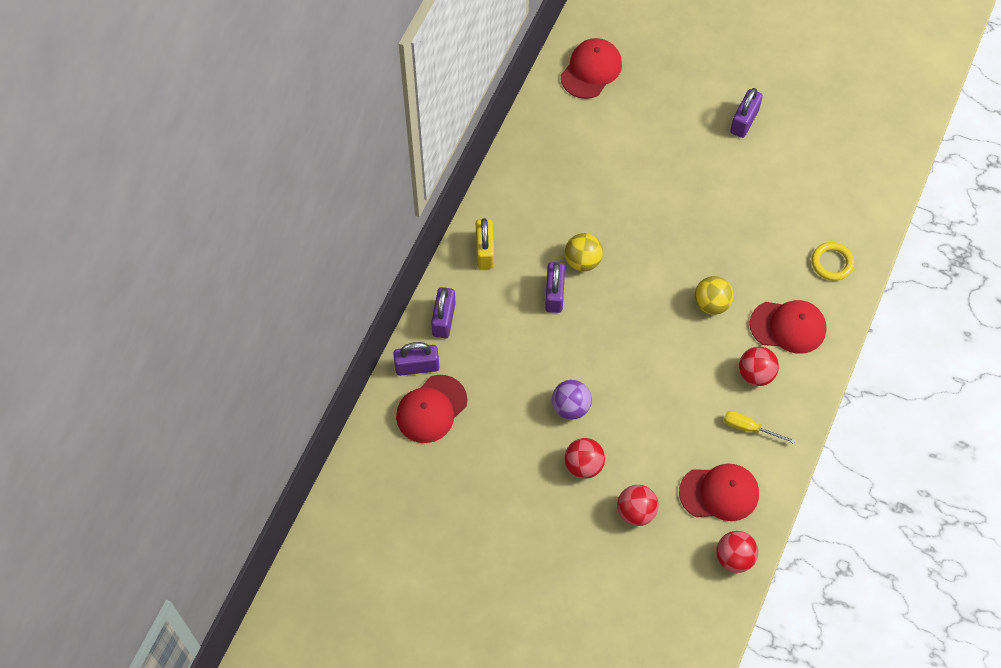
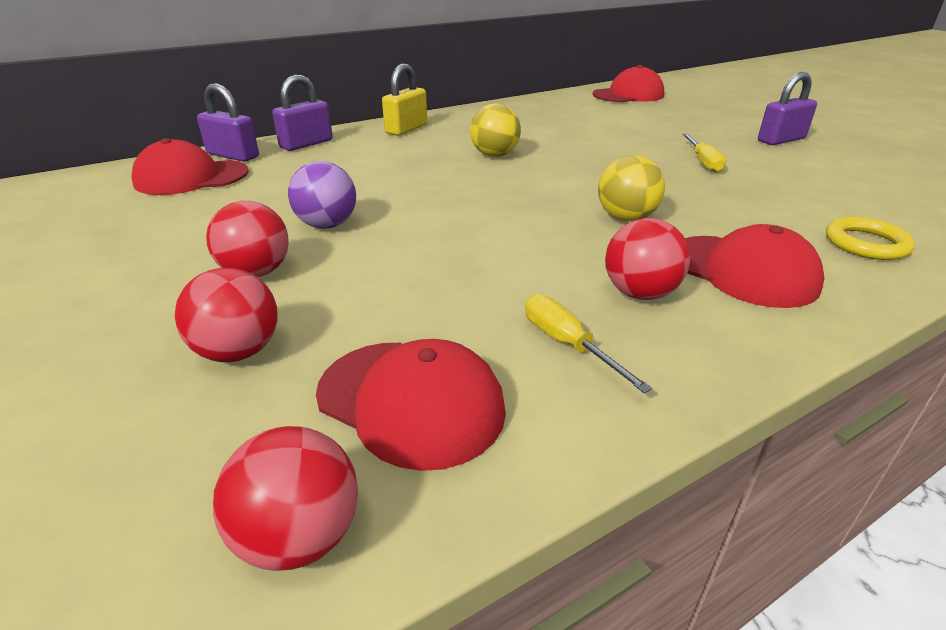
camera: 35 degrees right, 30 degrees down
purple padlock [545,262,565,313] -> none
none -> yellow screwdriver [683,134,727,173]

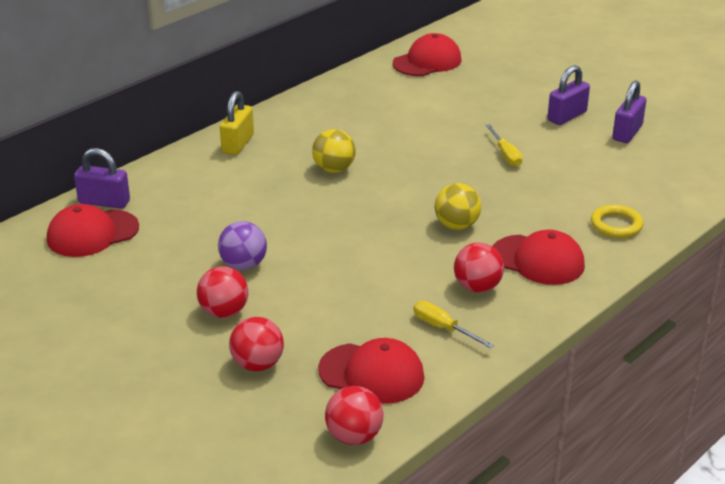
camera: 15 degrees left, 0 degrees up
purple padlock [272,75,333,151] -> purple padlock moved to [612,80,646,143]

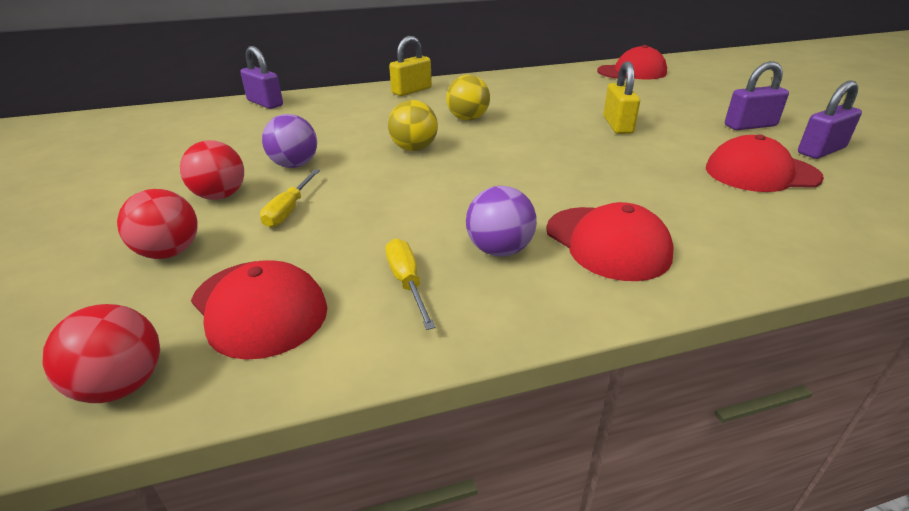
camera: 30 degrees right, 0 degrees up
red cap [47,204,139,257] -> red cap moved to [706,134,824,192]
yellow ball [435,183,481,230] -> yellow ball moved to [388,100,438,151]
red ball [454,243,504,293] -> purple ball [466,186,537,256]
yellow screwdriver [486,124,523,167] -> yellow screwdriver moved to [260,169,320,228]
yellow ring [591,205,643,238] -> none
none -> yellow padlock [603,61,640,134]

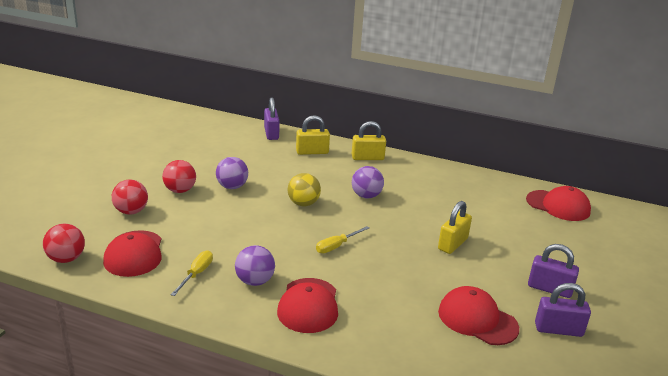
camera: 35 degrees right, 5 degrees down
yellow screwdriver [260,169,320,228] -> yellow screwdriver moved to [316,226,369,253]
yellow ball [446,75,490,121] -> purple ball [352,166,384,199]
none -> yellow padlock [296,115,330,155]

